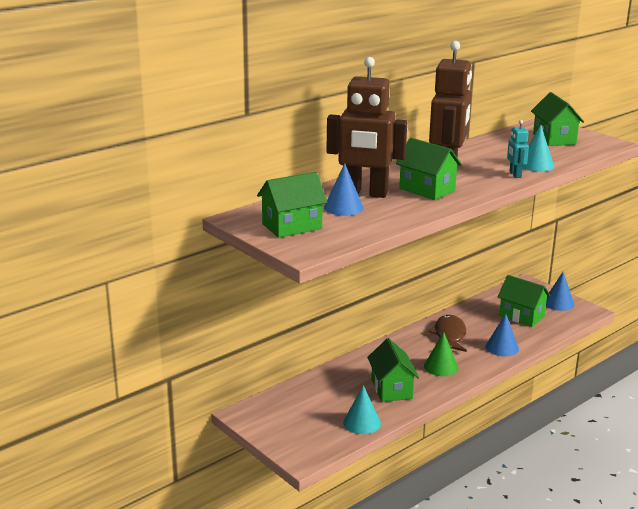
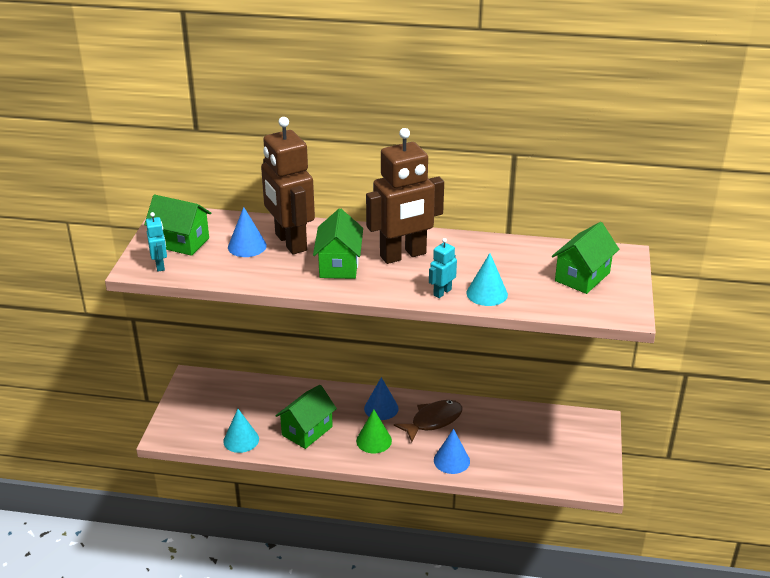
camera: 50 degrees right, 10 degrees up
green house [498,275,551,327] -> none
blue cone [546,272,574,311] -> blue cone moved to [364,377,399,420]
none -> turquoise robot [146,212,167,272]

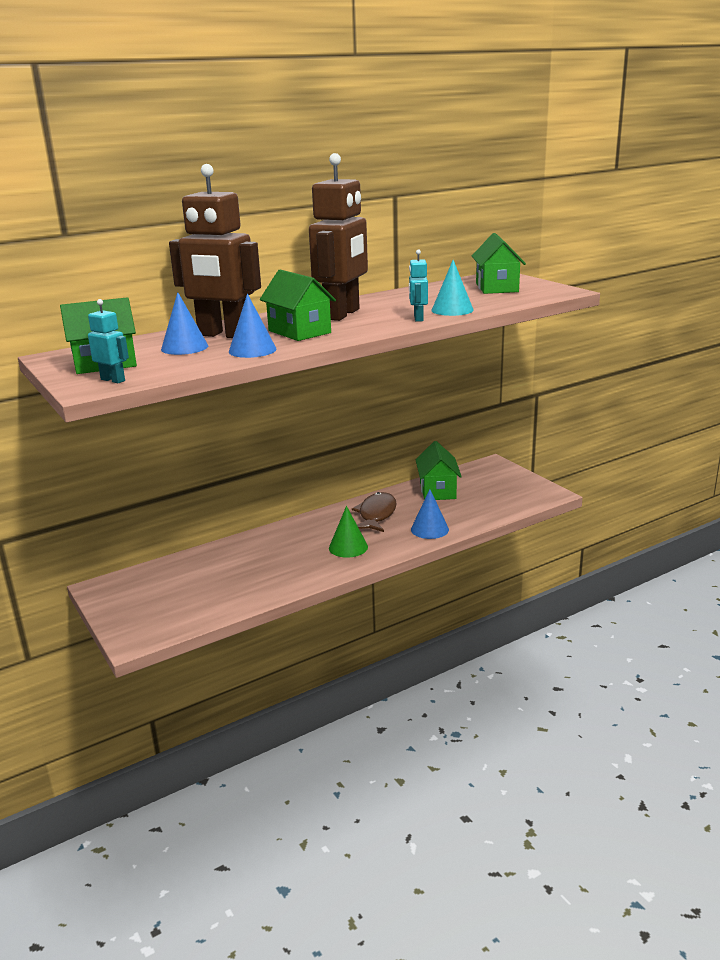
camera: 40 degrees left, 10 degrees down
turquoise cone [223,409,259,453] -> none
green house [275,385,337,449] -> green house moved to [416,441,462,500]
blue cone [364,377,399,420] -> blue cone moved to [229,294,277,358]

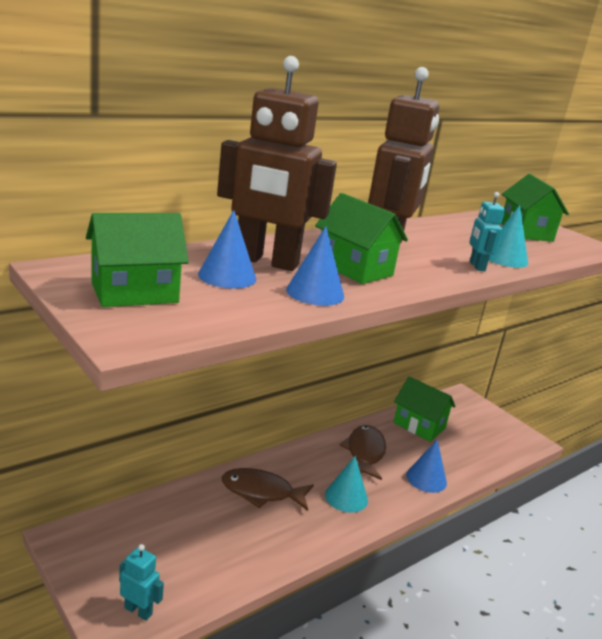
camera: 10 degrees left, 0 degrees up
turquoise robot [88,299,129,383] -> turquoise robot moved to [119,544,164,621]
green cone [329,506,368,558] -> turquoise cone [325,456,368,513]
green house [416,441,462,500] -> green house turned 45 degrees counterclockwise [393,376,456,442]
none -> brown fish [222,468,314,511]

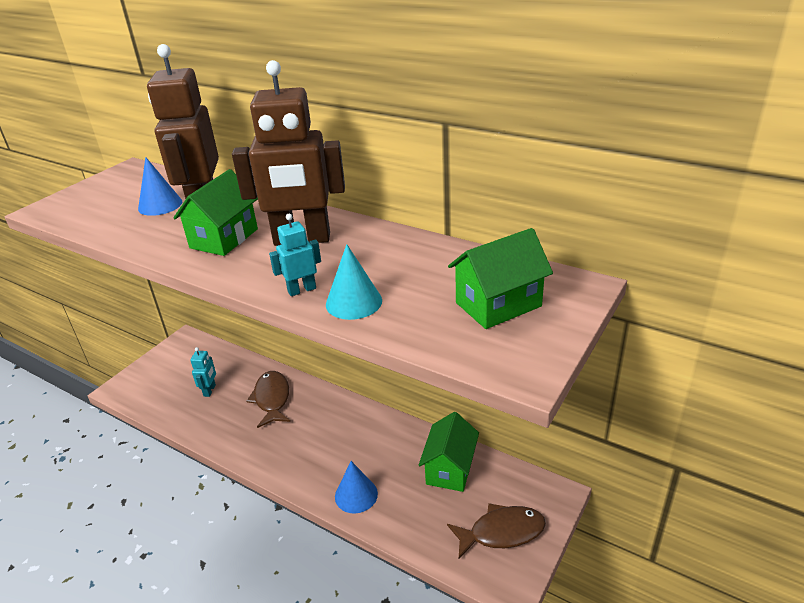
camera: 75 degrees right, 10 degrees up
green house [86,213,189,307] -> none
turquoise robot [119,544,164,621] -> turquoise robot moved to [190,347,216,397]
blue cone [286,226,344,306] -> none
turquoise cone [325,456,368,513] -> none
brown fish [339,425,386,480] -> brown fish moved to [447,503,546,559]

